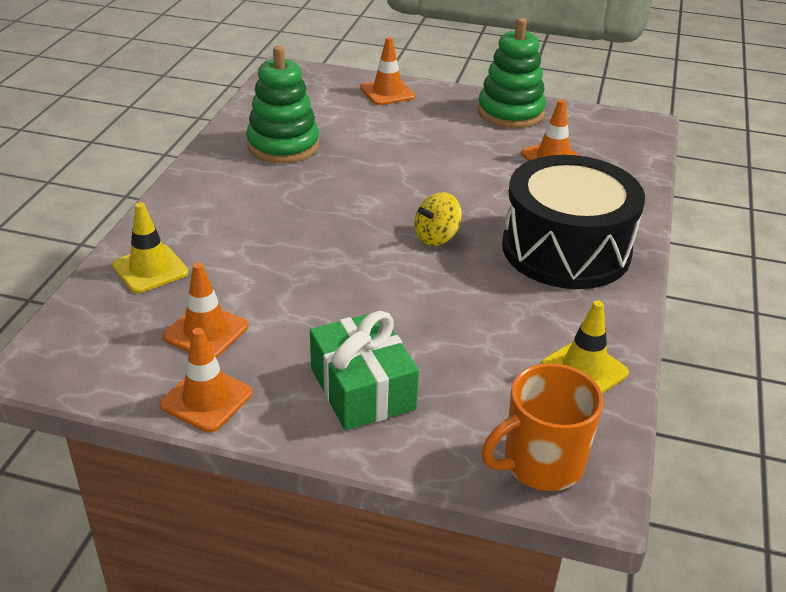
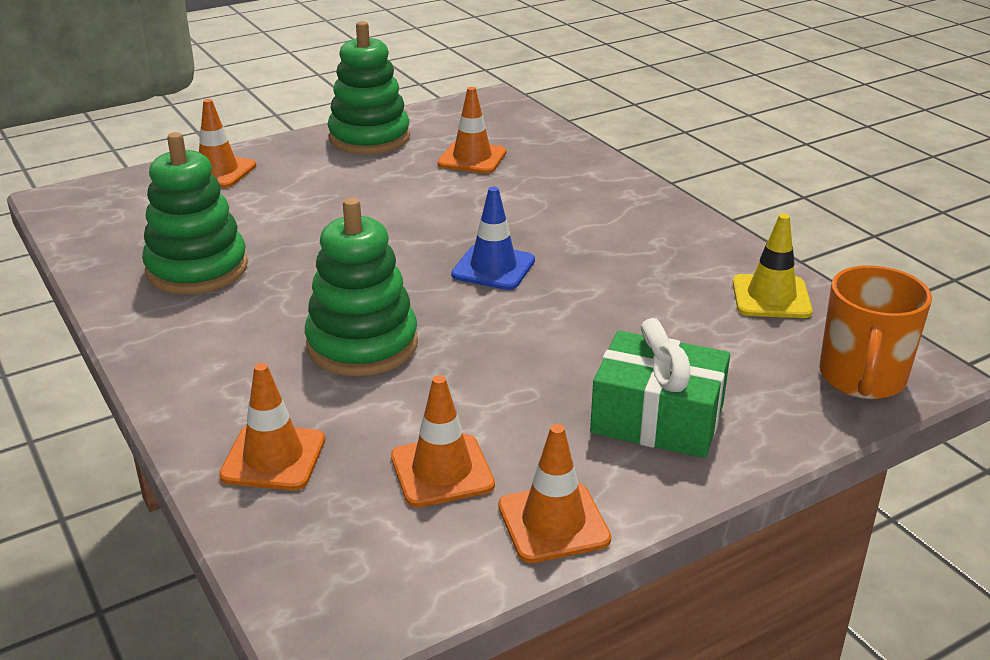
camera: 45 degrees left, 5 degrees down
yellow traffic cone [112,202,189,293] -> orange traffic cone [219,363,325,490]
yellow spinning top [414,192,462,246] -> blue traffic cone [451,187,535,290]
black drum [502,155,645,289] -> none
none -> green stacking toy [305,198,418,376]

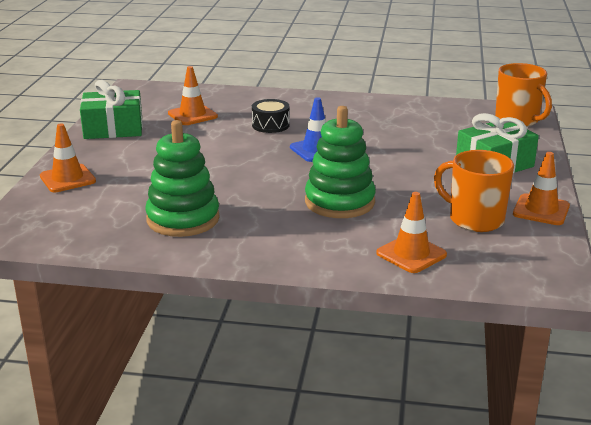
camera: 50 degrees left, 5 degrees down
green stacking toy [327,21,410,154] -> green gift [80,80,143,139]
orange traffic cone [391,375,495,507] -> orange mug [434,150,514,232]
yellow traffic cone [732,214,813,318] -> none
none -> black drum [252,99,290,133]

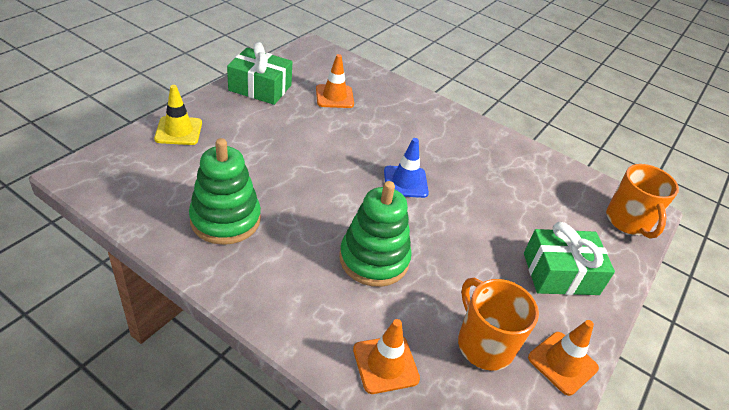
camera: 20 degrees right, 15 degrees up
orange traffic cone [40,123,96,192] -> yellow traffic cone [154,85,202,145]
black drum [252,99,290,133] -> none

